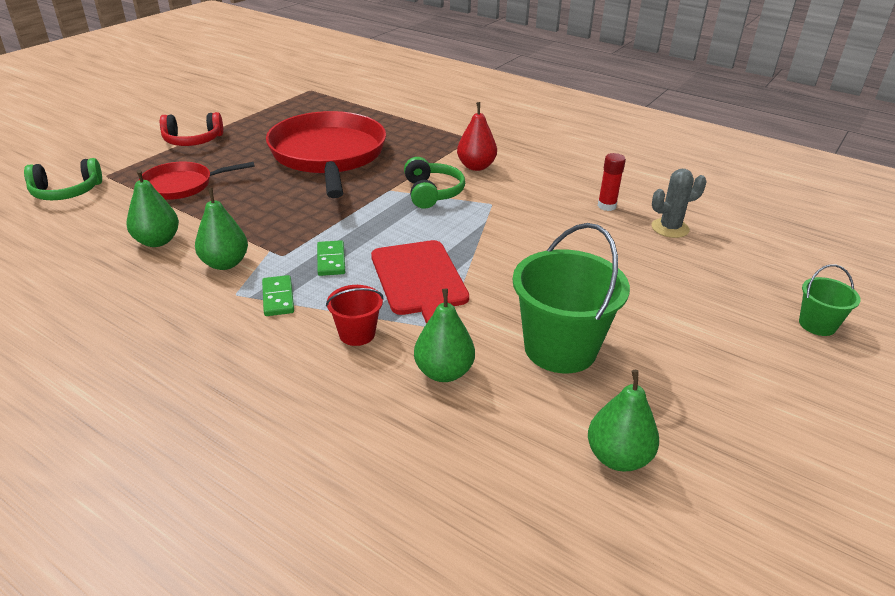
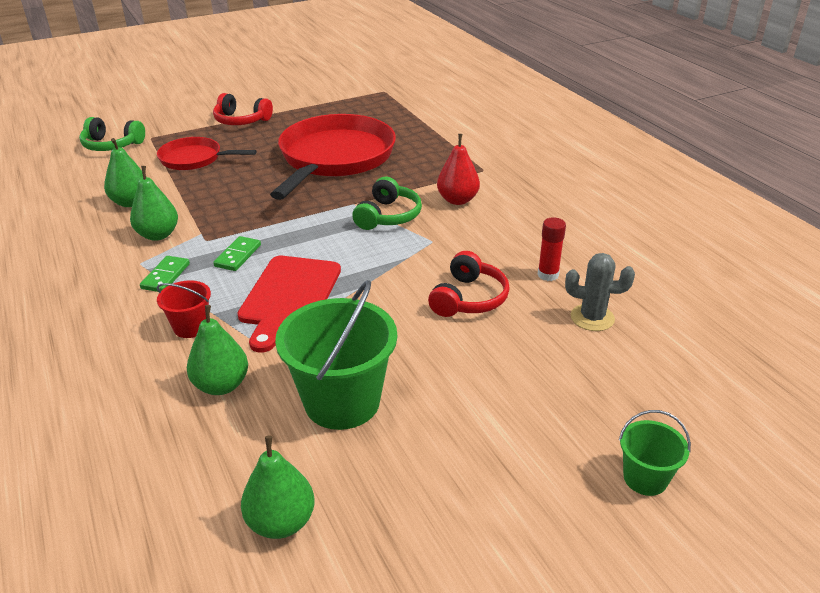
camera: 30 degrees right, 0 degrees up
none -> red headphones [428,251,510,317]

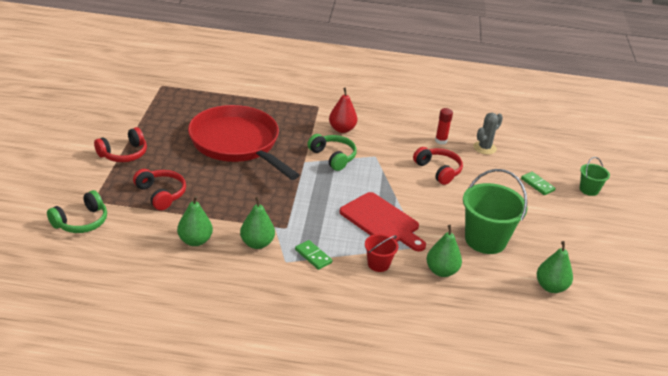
camera: 60 degrees left, 0 degrees up
red pan [157,137,257,170] -> red headphones [133,169,186,210]
green domino [213,236,261,271] -> green domino moved to [521,172,556,195]

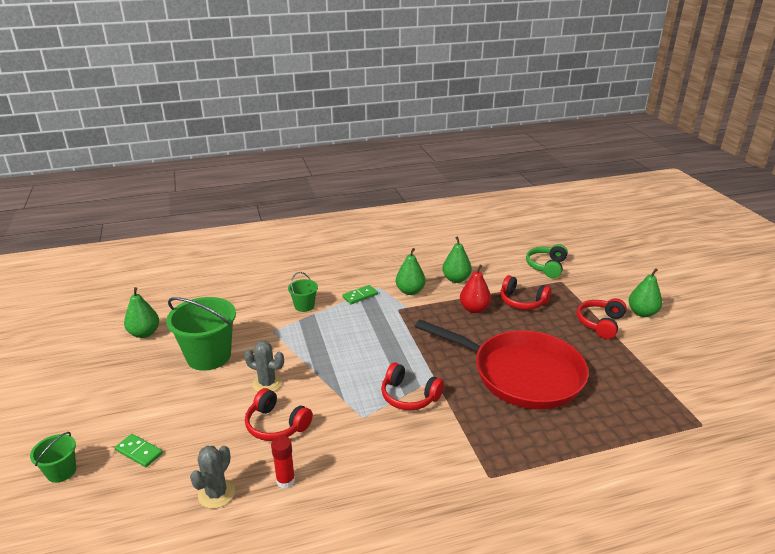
camera: 160 degrees right, 5 degrees down
green domino [295,240,333,270] -> green domino turned 60 degrees counterclockwise [342,285,378,304]
green headphones [307,134,357,171] -> red headphones [381,363,444,410]
red pear [329,88,357,133] -> red pear moved to [460,265,491,313]
red cutting board [340,192,426,251] -> none
red bucket [365,234,398,272] -> green bucket [288,272,318,312]
green pear [426,225,462,277] -> green pear moved to [628,268,662,317]
none -> grey cactus [244,341,284,392]

